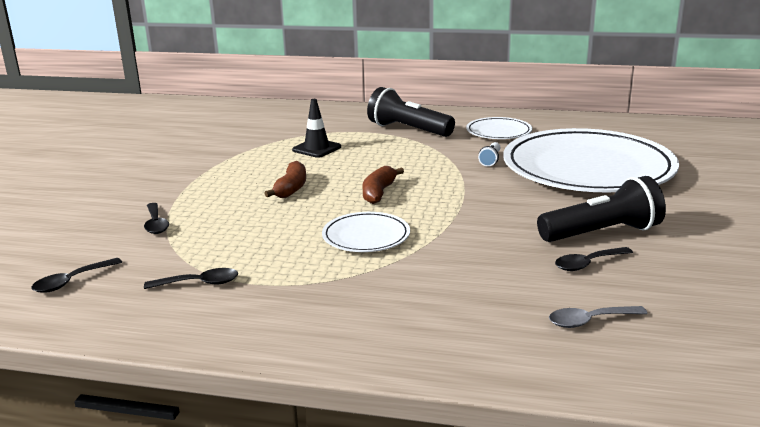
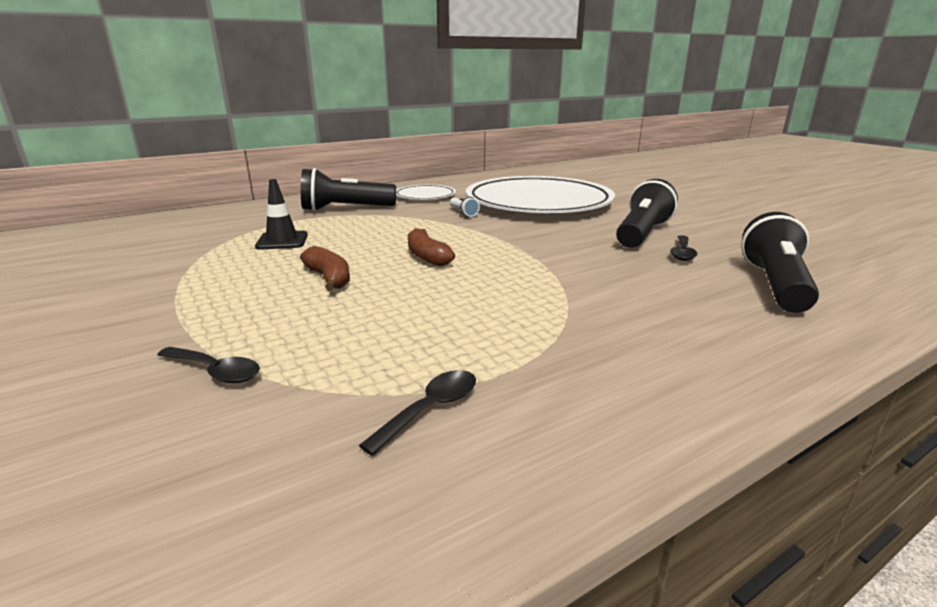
camera: 45 degrees left, 0 degrees up
black spoon [31,258,122,293] -> none
white plate [322,212,410,252] -> none
grey spoon [549,306,648,328] -> black flashlight [741,212,819,313]

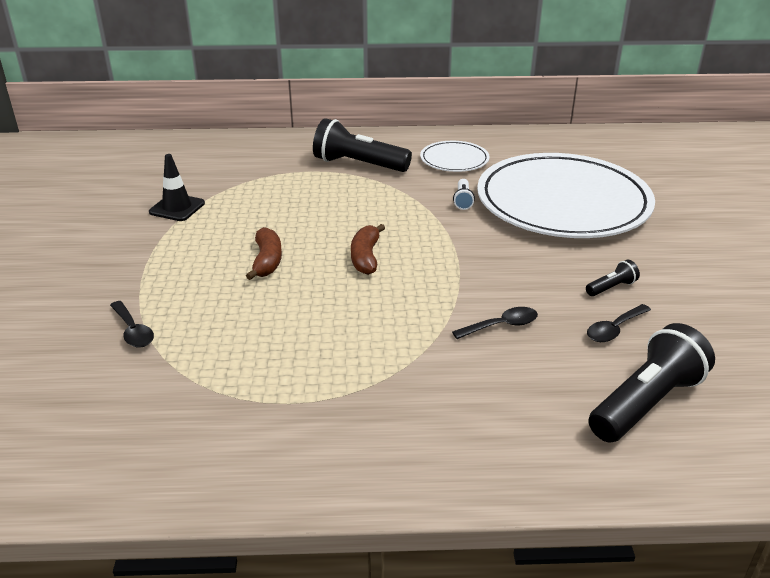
camera: 30 degrees right, 10 degrees up
black traffic cone [255,179,308,250] -> black traffic cone moved to [149,154,205,221]
black spoon [359,370,476,456] -> black spoon moved to [452,307,538,339]
black flashlight [616,179,678,248] -> black flashlight [586,260,640,296], size x0.46

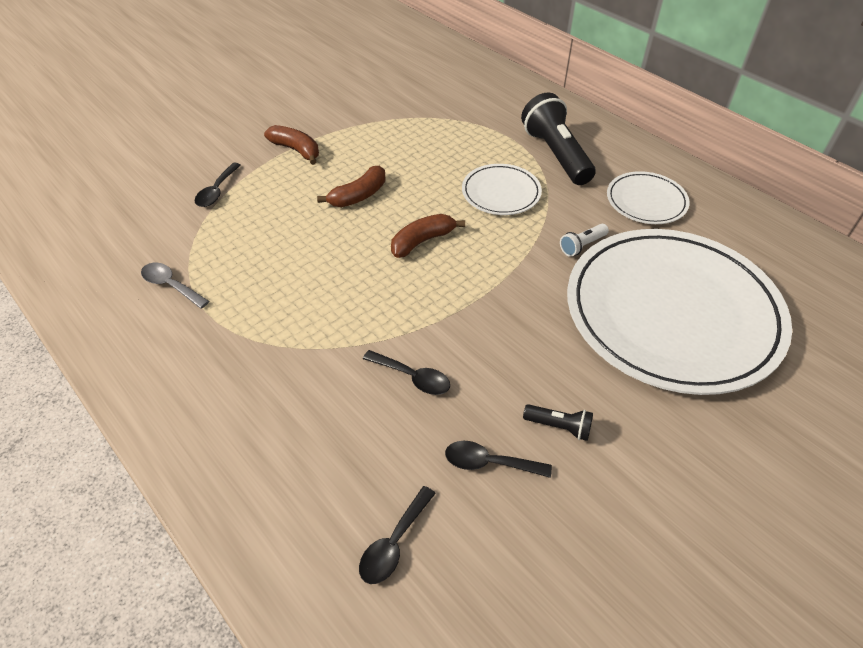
camera: 50 degrees right, 15 degrees up
black traffic cone [149,154,205,221] -> none
black flashlight [589,323,715,443] -> black spoon [359,486,436,584]
none -> grey spoon [141,263,209,309]
none -> brown banana [264,125,319,165]
none -> white plate [462,164,542,215]

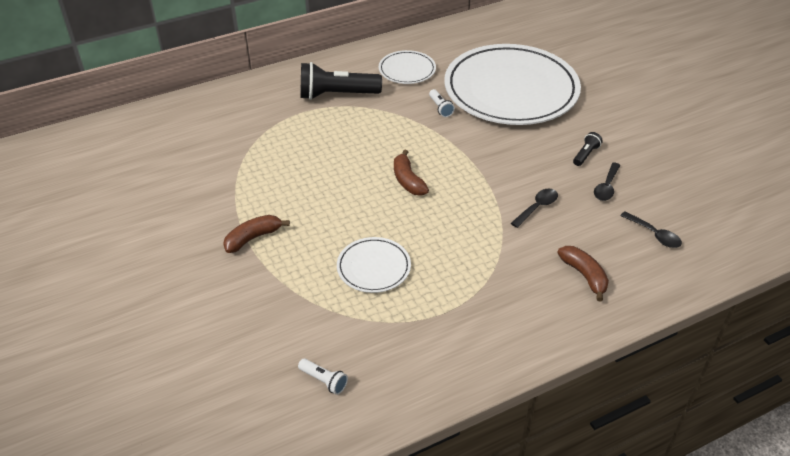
camera: 75 degrees left, 5 degrees down
grey spoon [141,263,209,309] -> none
black spoon [194,163,241,207] -> none
brown banana [317,166,385,207] -> brown banana moved to [557,246,609,301]
white plate [462,164,542,215] -> white plate moved to [337,237,411,293]
none -> white flashlight [298,359,348,395]

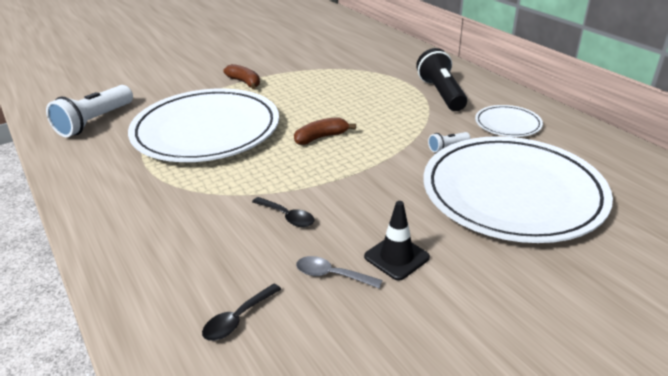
camera: 85 degrees right, 10 degrees down
white flashlight [298,359,348,395] -> white flashlight [46,85,133,137], size x2.20
white plate [337,237,411,293] -> white plate [128,88,279,162], size x2.28
brown banana [557,246,609,301] -> none
black flashlight [573,132,603,166] -> black traffic cone [364,201,430,281]
black spoon [594,163,620,201] -> grey spoon [296,256,382,288]

